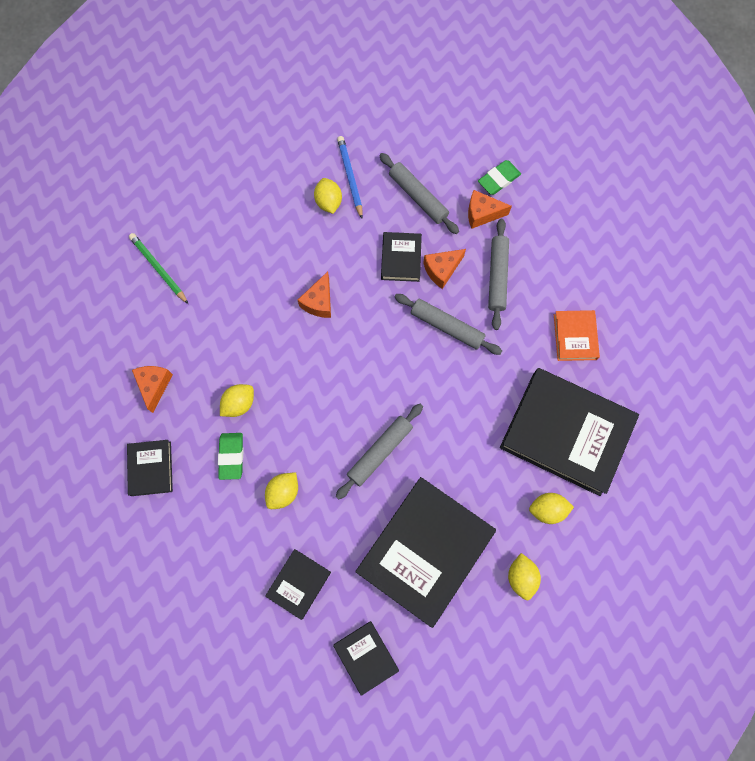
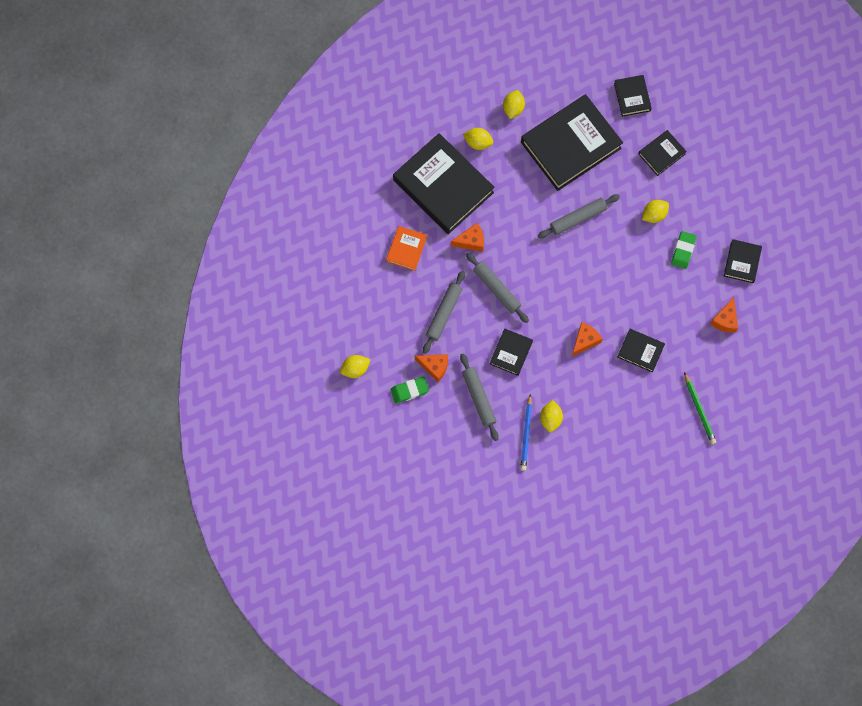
camera: 160 degrees left, 0 degrees up
yellow lemon [220,384,254,417] -> yellow lemon moved to [340,355,370,378]
orange cheese [423,249,466,289] -> orange cheese moved to [451,223,484,252]
none -> black book [617,329,665,373]

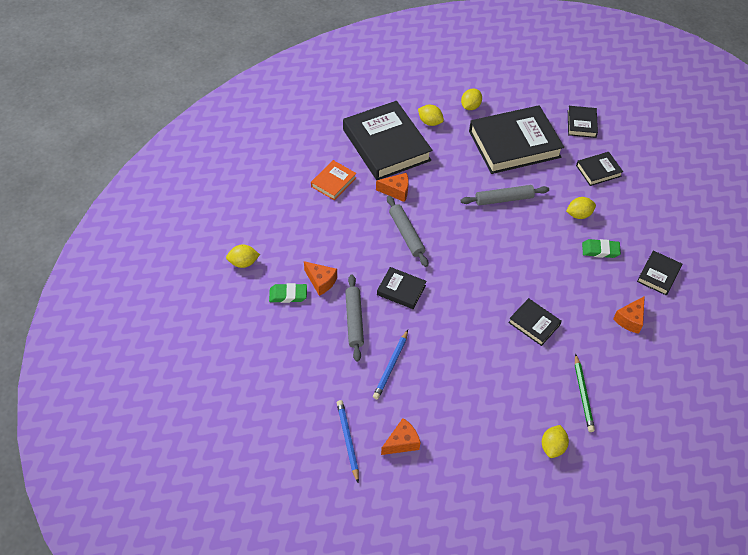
camera: 15 degrees right, 20 degrees down
grey rolling pin [423,270,465,354] -> none
black book [490,328,533,376] -> black book turned 75 degrees clockwise [377,267,426,309]
yellow lemon [540,400,563,432] -> yellow lemon moved to [542,425,569,458]
orange cheese [572,322,602,356] -> orange cheese moved to [381,418,421,455]
green eraser [671,231,697,269] -> green eraser turned 60 degrees clockwise [582,239,621,258]
none -> blue pencil [337,400,359,482]

